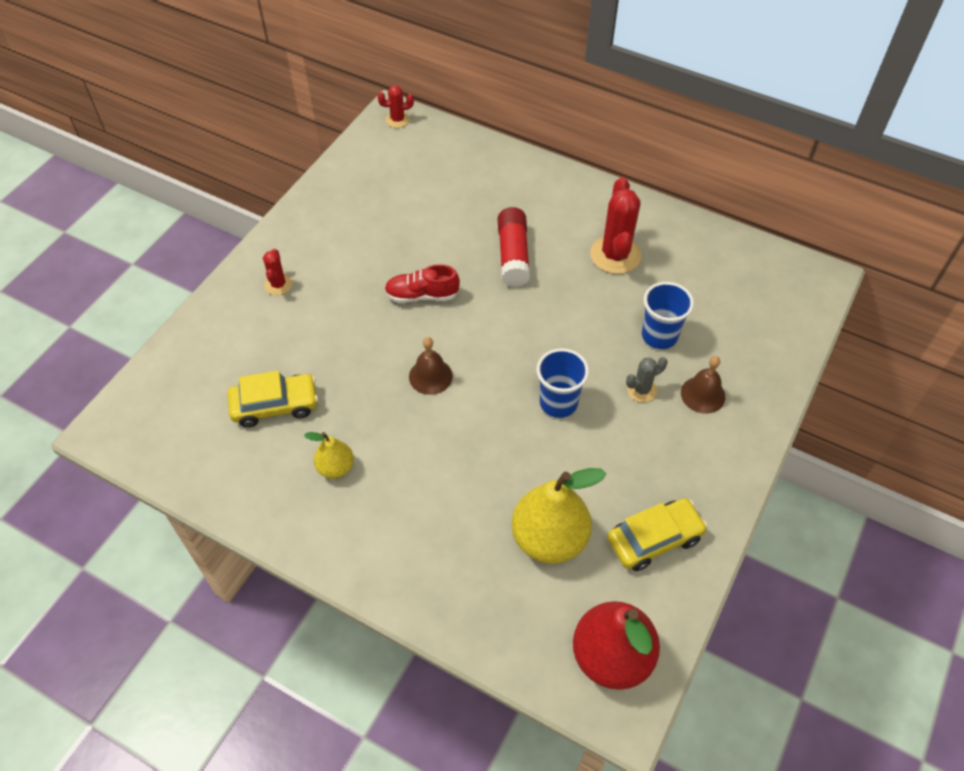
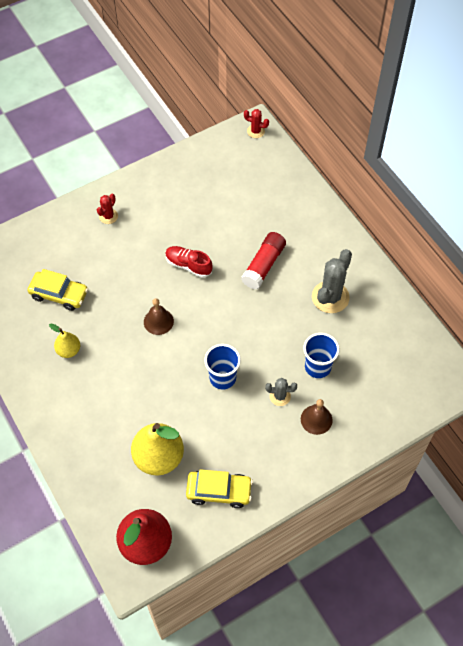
camera: 30 degrees right, 5 degrees up
red cactus [590,177,641,274] -> grey cactus [312,249,352,313]

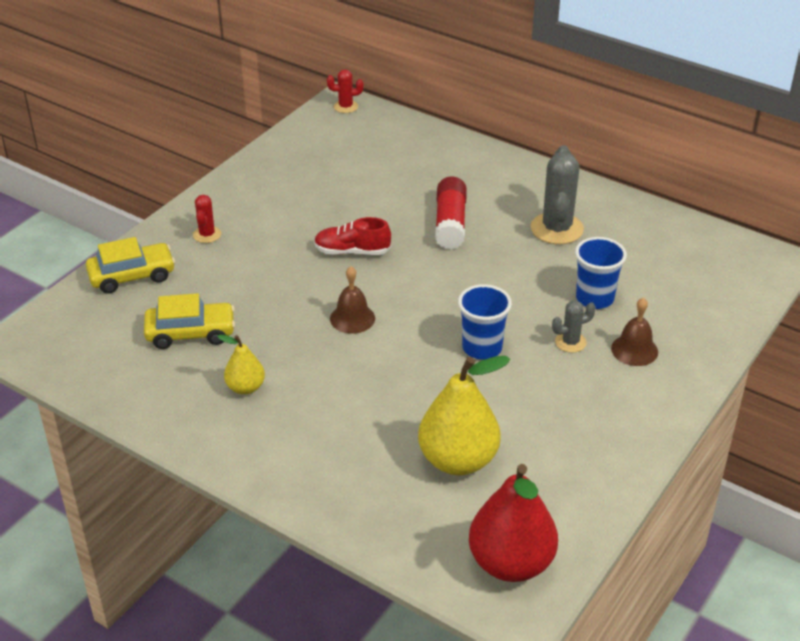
camera: 25 degrees left, 20 degrees down
yellow car [186,469,253,508] -> yellow car moved to [86,237,175,294]

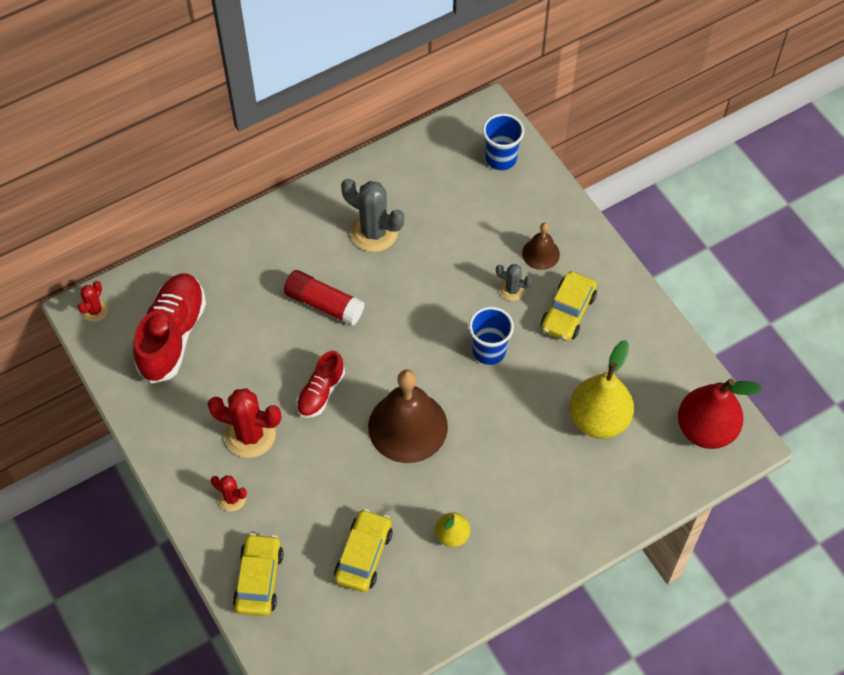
camera: 65 degrees left, 20 degrees up
brown bell [330,266,375,334] -> brown bell [368,369,448,463], size x1.98
grey cactus [552,301,596,353] -> grey cactus turned 75 degrees counterclockwise [496,264,532,301]
blue cup [575,237,627,309] -> blue cup moved to [483,113,524,170]
none -> red shoe [133,273,206,384]
none -> red cactus [208,388,281,458]
none -> yellow car [541,271,597,341]

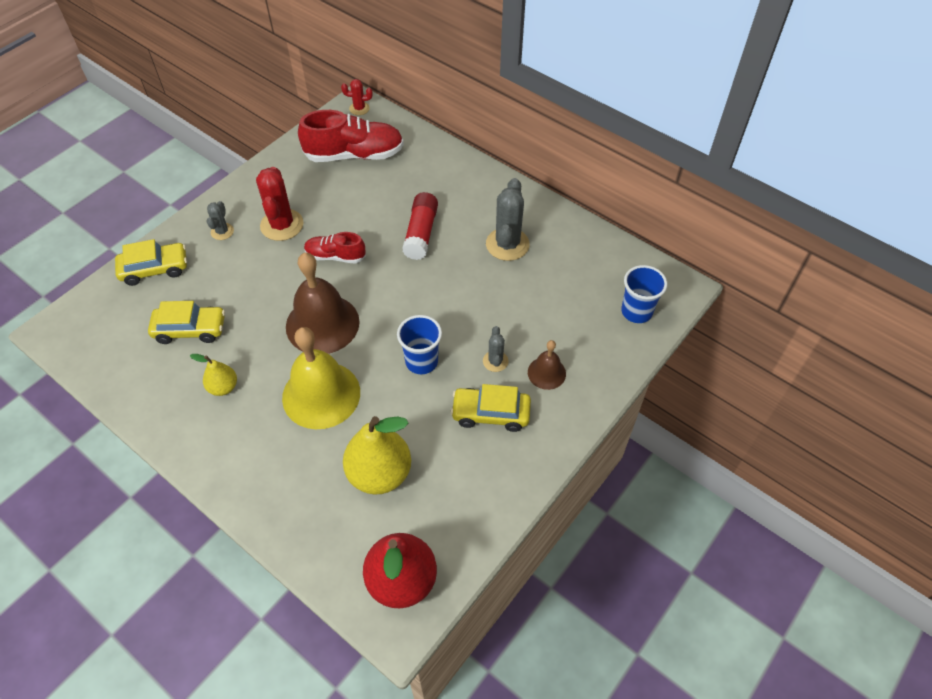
camera: 70 degrees right, 5 degrees down
red cactus [211,475,247,511] -> grey cactus [207,201,234,240]
none -> yellow bell [282,327,360,429]

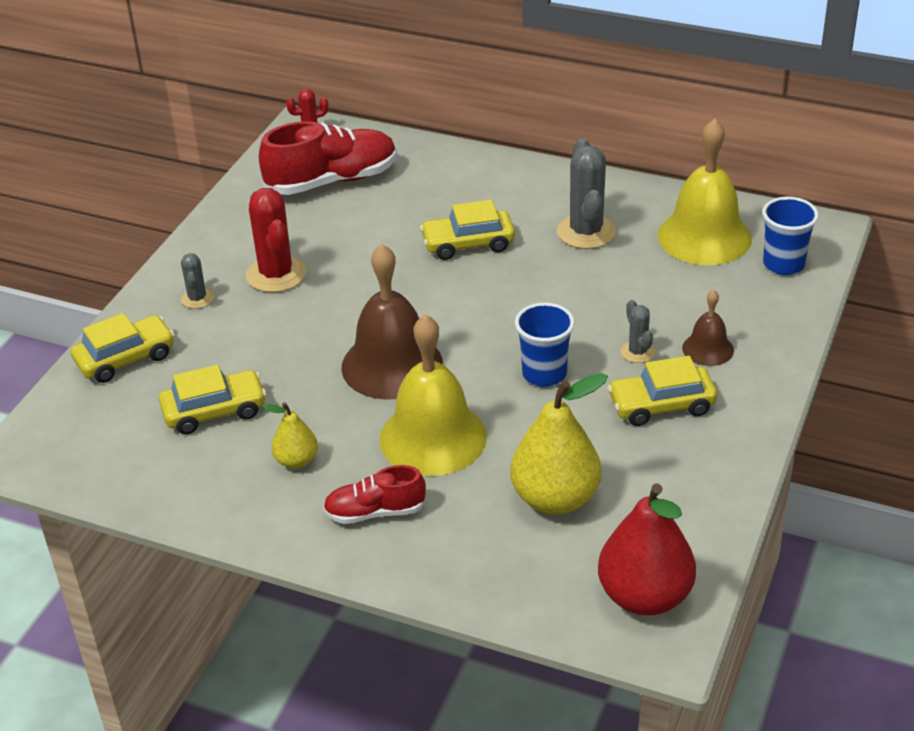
camera: 15 degrees left, 15 degrees down
red shoe [304,232,366,263] -> red shoe moved to [323,465,426,524]
red glue stick [402,192,438,260] -> yellow car [420,200,515,260]
none -> yellow bell [658,119,752,265]

